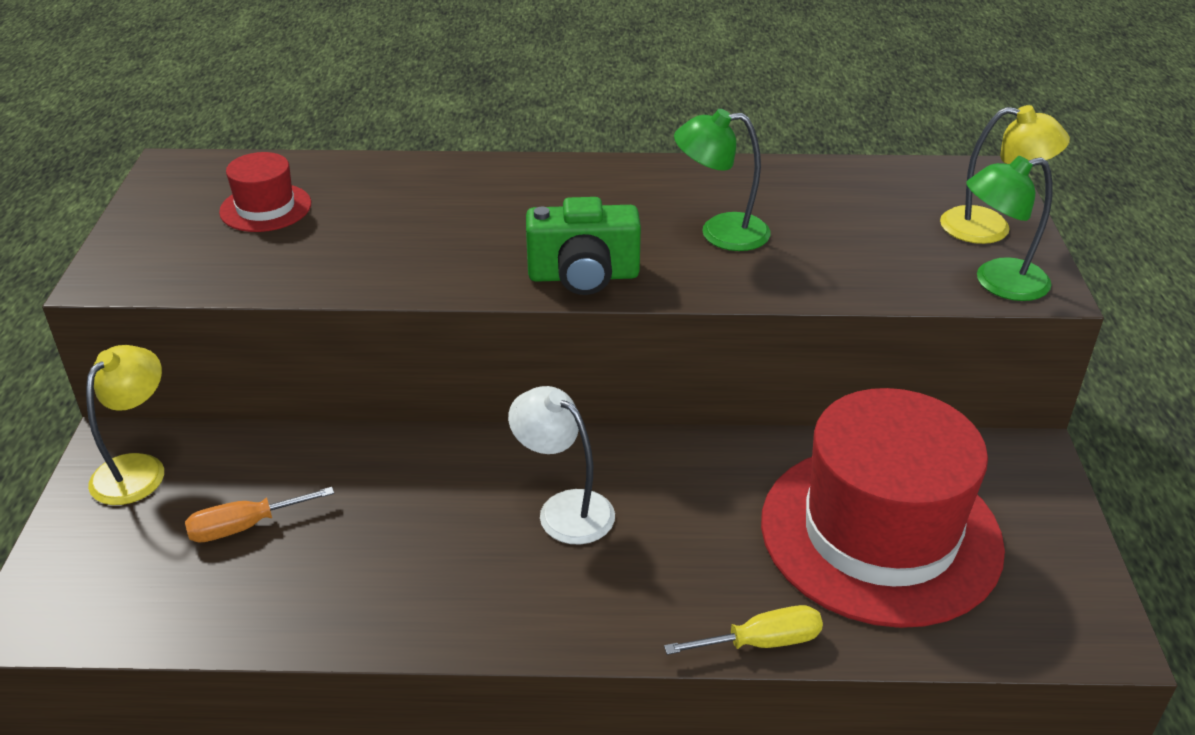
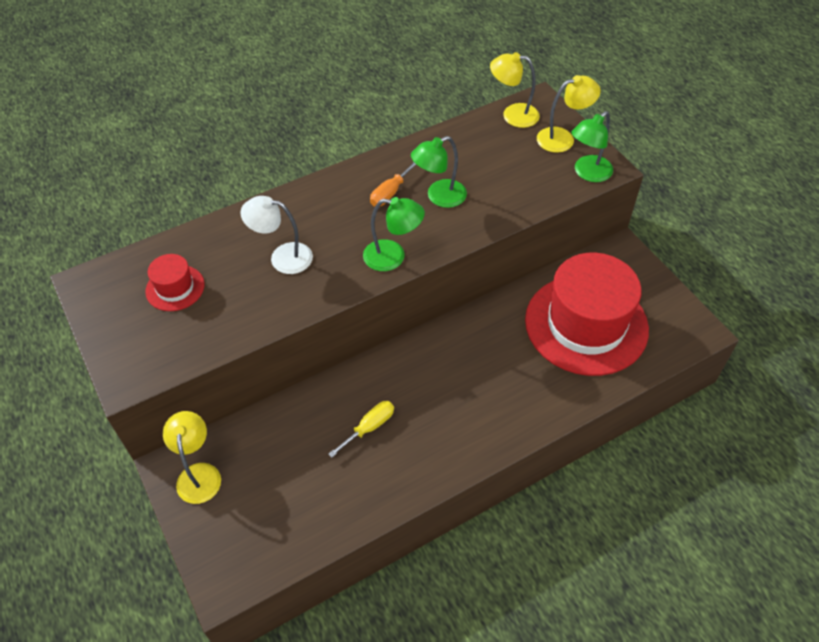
camera: 30 degrees left, 15 degrees up
orange screwdriver [185,487,334,543] -> orange screwdriver moved to [370,162,417,206]
white lamp [508,386,615,545] -> white lamp moved to [241,196,313,274]
green camera [526,197,641,295] -> green lamp [363,197,425,271]
yellow screwdriver [664,605,823,655] -> yellow screwdriver moved to [328,401,394,458]
none -> yellow lamp [490,52,540,128]

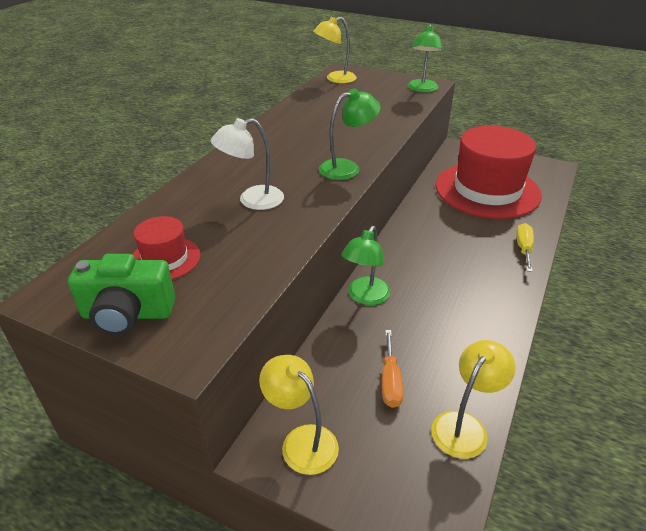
camera: 35 degrees left, 15 degrees down
yellow screwdriver [328,401,394,458] -> yellow screwdriver moved to [516,223,534,272]
orange screwdriver [370,162,417,206] -> orange screwdriver moved to [382,330,403,408]
green lamp [411,136,467,208] -> green lamp moved to [341,226,390,305]
yellow lamp [537,75,601,153] -> yellow lamp moved to [431,340,516,459]
none -> green camera [68,254,175,335]

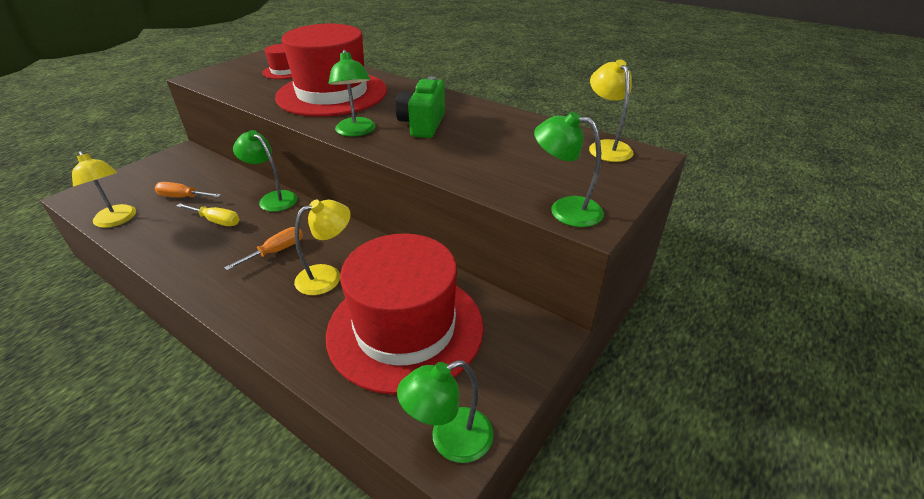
camera: 100 degrees right, 0 degrees up
green camera [68,254,175,335] -> green camera moved to [395,76,445,138]
white lamp [211,118,284,210] -> red hat [275,24,387,117]
yellow lamp [259,355,339,475] -> yellow lamp moved to [294,200,351,295]
yellow screwdriver [516,223,534,272] -> yellow screwdriver moved to [176,203,239,226]
none -> orange screwdriver [224,227,303,270]
none -> green lamp [397,360,493,463]

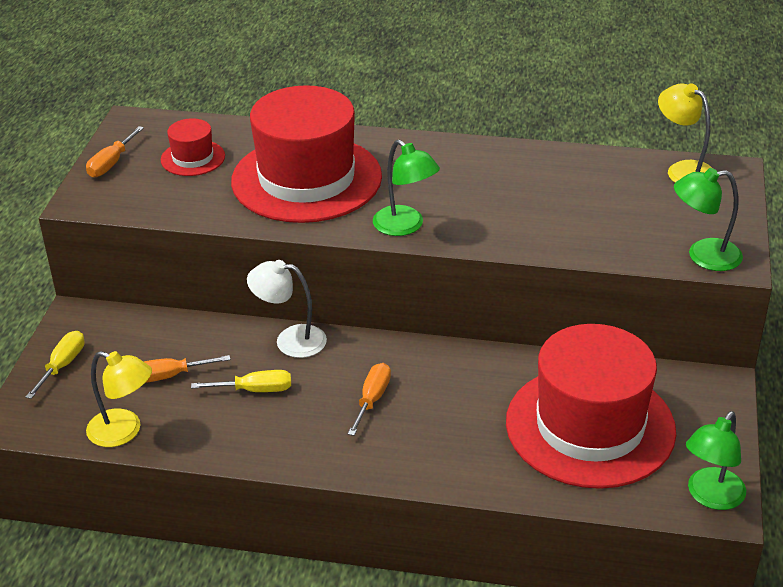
camera: 25 degrees left, 0 degrees up
green lamp [233,130,297,212] -> white lamp [247,260,327,358]
yellow lamp [294,200,351,295] -> none
green camera [395,76,445,138] -> none
none -> yellow screwdriver [26,331,85,399]
none -> orange screwdriver [86,126,144,177]

